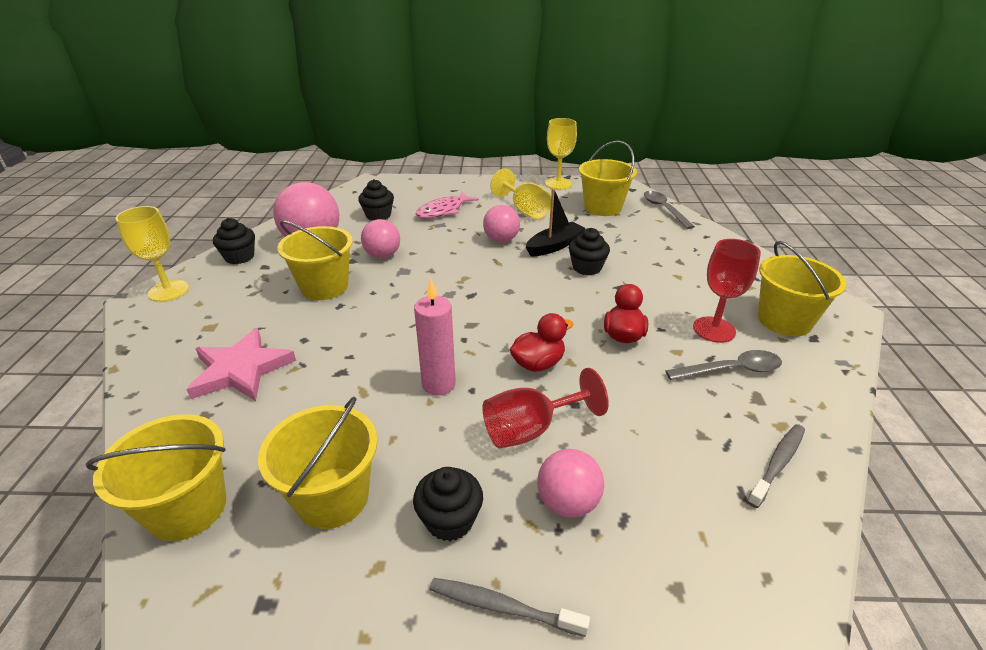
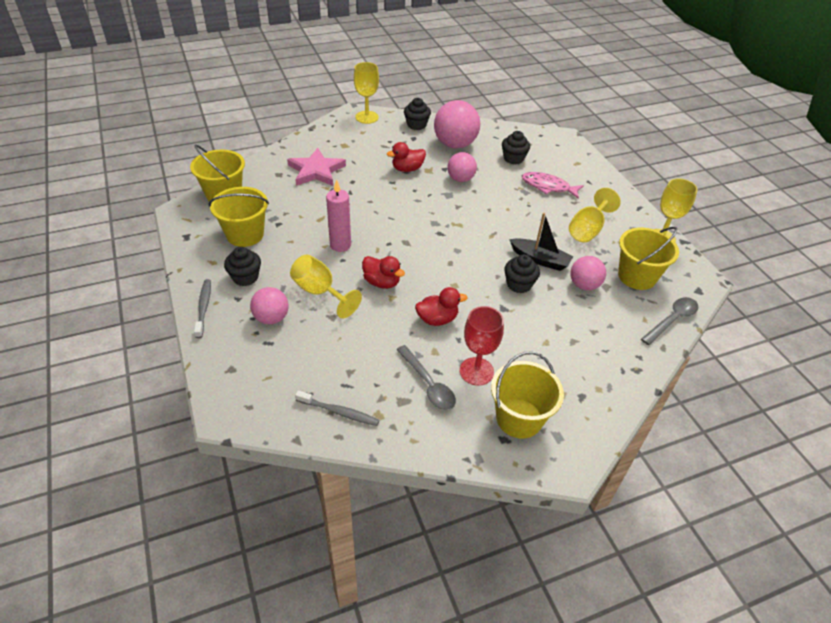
camera: 65 degrees right, 10 degrees up
yellow bucket [277,220,353,300] -> red duck [387,142,426,172]
pink ball [483,205,520,242] -> pink ball moved to [571,256,606,291]
red goblet [483,368,609,449] -> yellow goblet [290,254,362,318]

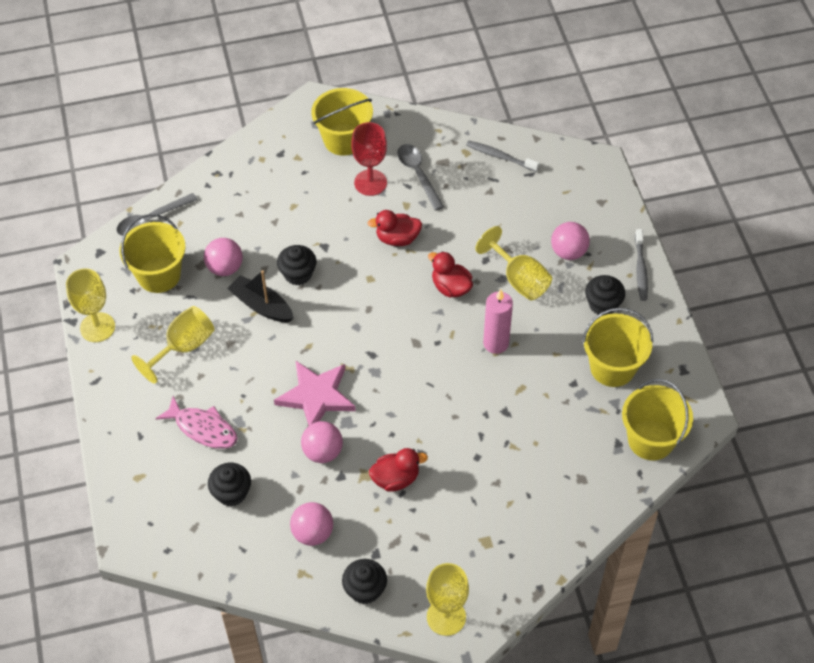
camera: 170 degrees left, 10 degrees up
pink star [287,148,346,186] -> pink star moved to [274,361,356,425]
pink ball [434,100,480,148] -> pink ball [290,502,333,546], size x0.60

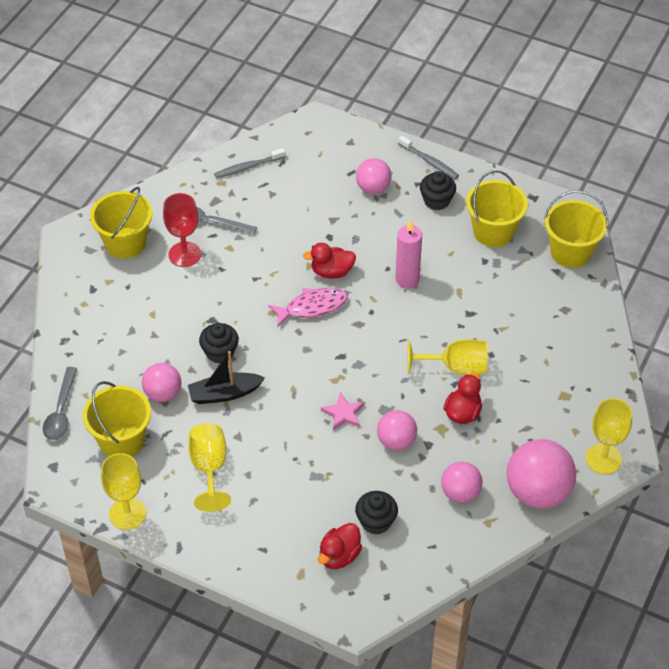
camera: 50 degrees left, 5 degrees down
pink fish [155,396,238,449] -> pink fish moved to [268,288,348,326]
pink star [274,361,356,425] -> pink star [321,392,364,431], size x0.55
black cupcake [342,559,387,604] -> pink ball [507,439,576,509]
red duck [367,210,422,246] -> red duck moved to [318,523,362,569]
yellow goblet [475,226,552,300] -> yellow goblet moved to [408,339,488,375]

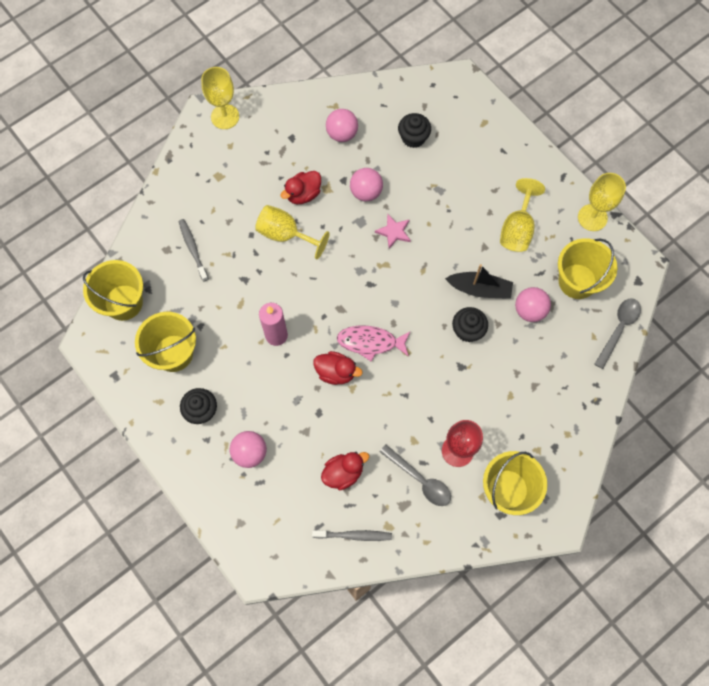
camera: 155 degrees left, 20 degrees up
red duck [318,523,362,569] -> red duck moved to [321,452,369,490]
grey toothbrush [398,136,459,179] -> grey toothbrush moved to [179,219,209,282]
pink ball [507,439,576,509] -> none

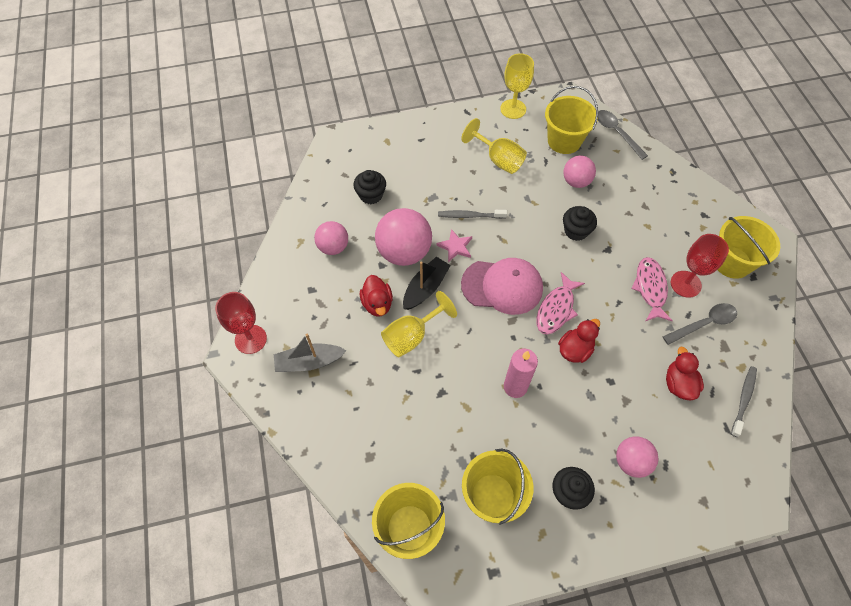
camera: 65 degrees left, 10 degrees down
grey toothbrush [179,219,209,282] -> grey toothbrush moved to [438,210,507,219]
yellow goblet [201,67,239,129] -> red goblet [215,292,267,354]
pink ball [350,168,383,202] -> pink ball [375,208,432,266], size x1.67
black boat [445,264,513,299] -> black boat moved to [403,257,451,310]
none -> grey boat [274,334,347,372]
none -> pink cap [461,258,543,315]
none -> pink fish [631,257,673,321]

